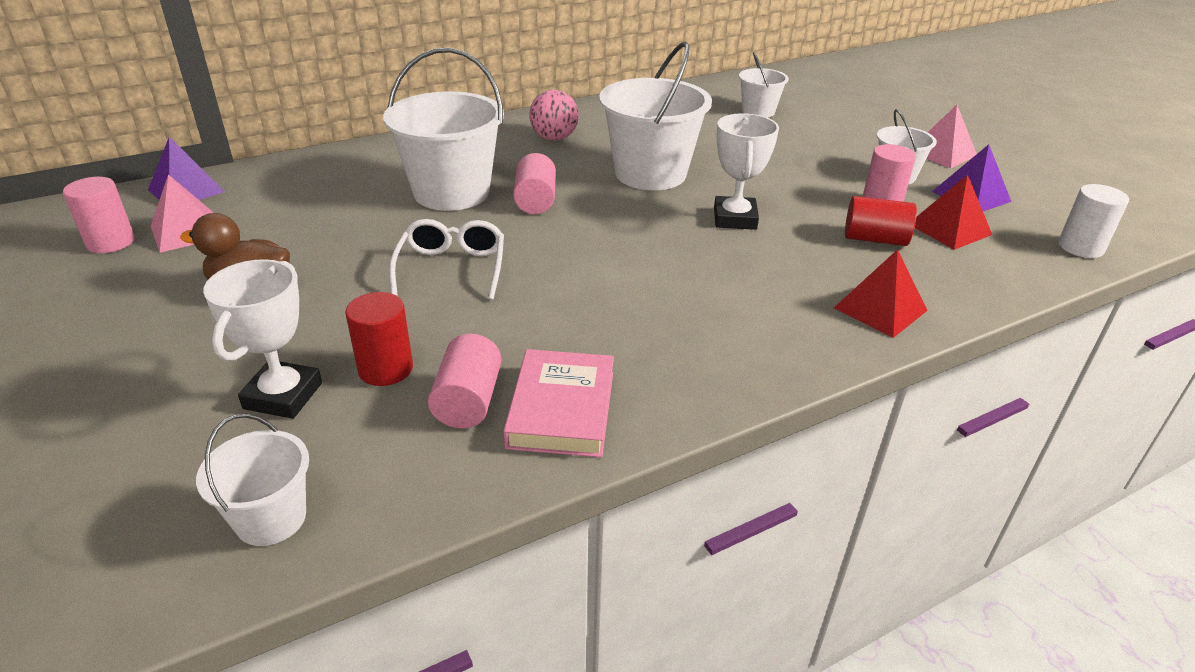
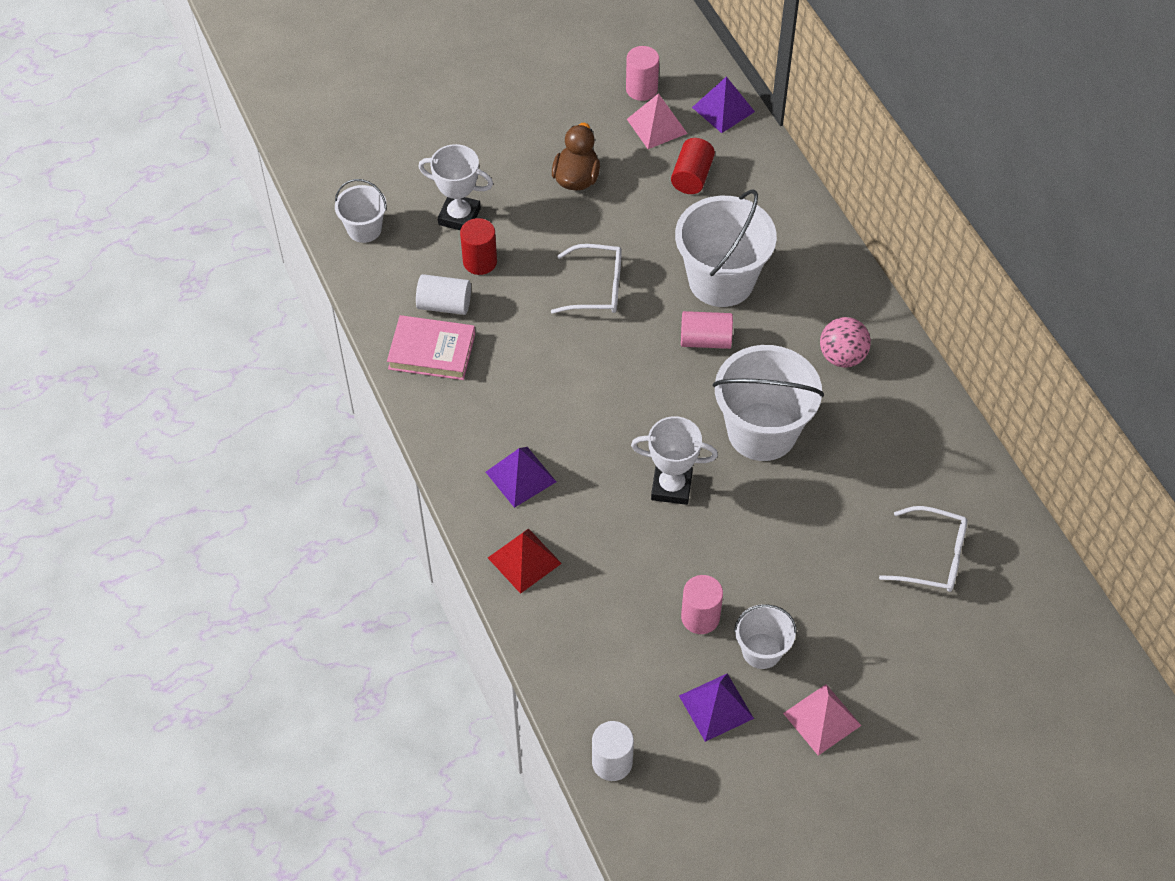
camera: 95 degrees right, 20 degrees up
pink cylinder [428,334,502,428] -> white cylinder [416,274,471,315]
white bucket [739,52,789,118] -> white glasses [879,506,967,592]
red cylinder [845,196,917,246] -> red cylinder moved to [671,138,715,194]
red pyramid [915,175,992,250] -> none
none -> purple pyramid [486,447,556,508]

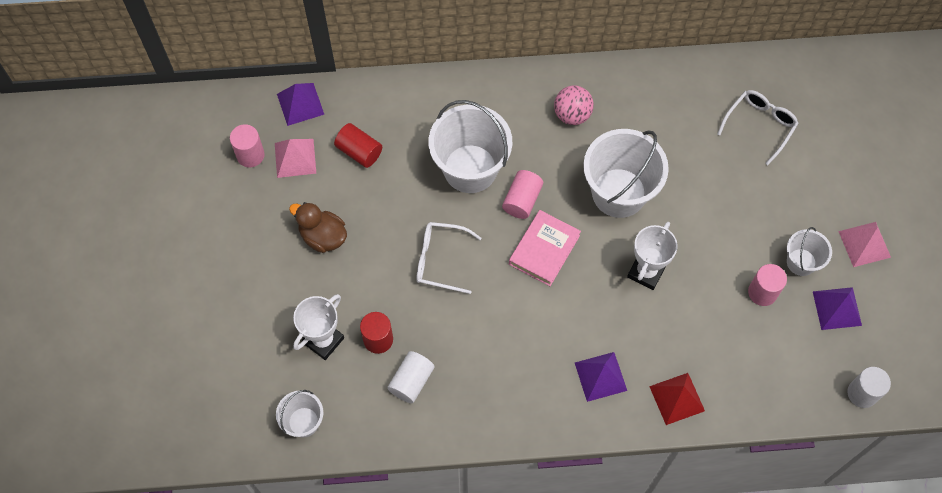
camera: 70 degrees left, 10 degrees up
pink book [387,315,475,380] -> pink book moved to [509,210,581,286]
white glasses [551,244,622,314] -> white glasses turned 105 degrees counterclockwise [416,222,482,294]

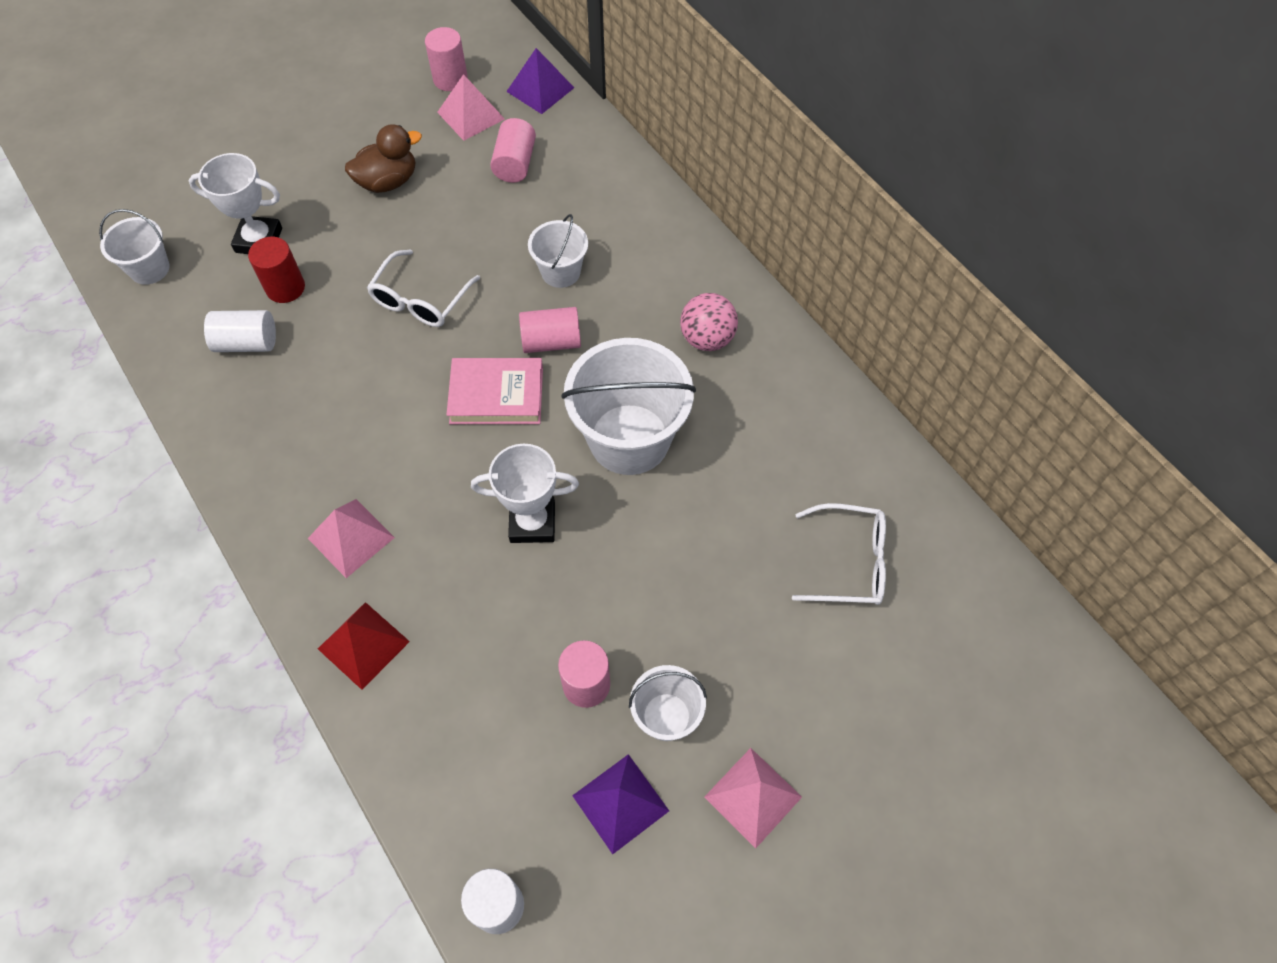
camera: 60 degrees right, 5 degrees down
brown duck [289,202,347,253] -> brown duck turned 60 degrees clockwise [345,124,422,193]
red cylinder [334,123,382,168] -> pink cylinder [490,118,536,183]
white glasses [416,222,482,294] -> white glasses turned 135 degrees counterclockwise [367,249,480,327]
white bucket [429,100,512,193] -> white bucket [528,214,588,288], size x0.53
purple pyramid [575,352,627,402] -> pink pyramid [308,499,395,578]

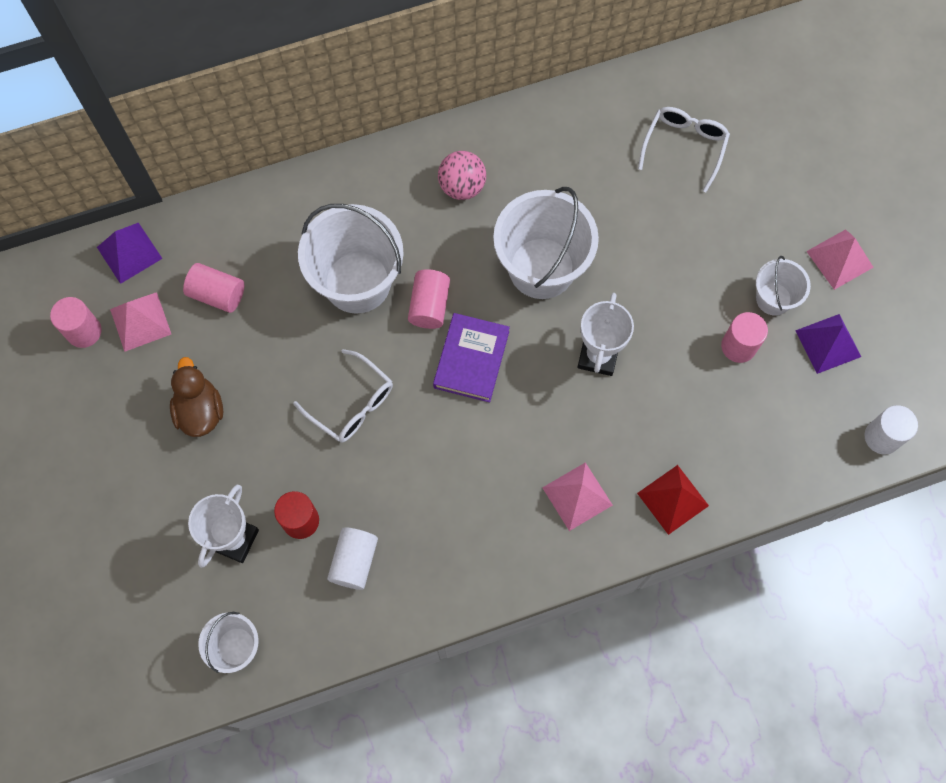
camera: 75 degrees left, 10 degrees up
pink book [446,358,543,424] -> purple book [433,313,510,402]
white bucket [528,214,588,288] -> white bucket [298,204,404,314], size x1.89

